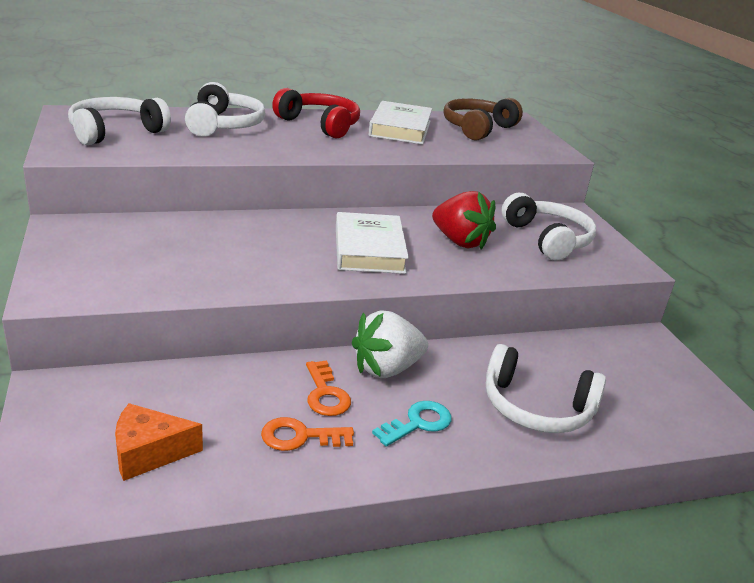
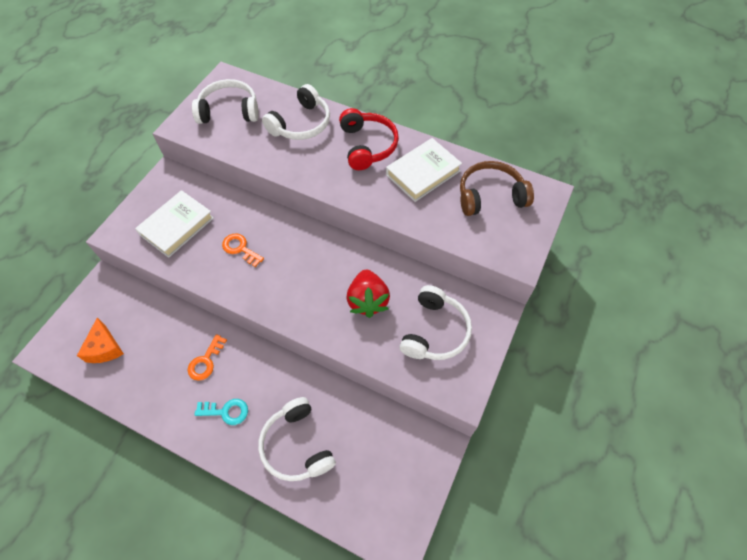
camera: 45 degrees right, 30 degrees up
orange cheese [115,403,203,481] -> orange cheese turned 135 degrees counterclockwise [77,318,124,363]
orange key [261,417,354,451] -> orange key moved to [222,233,264,267]
white book [336,212,409,274] -> white book moved to [135,190,214,258]
white strawberry [352,310,428,378] -> none

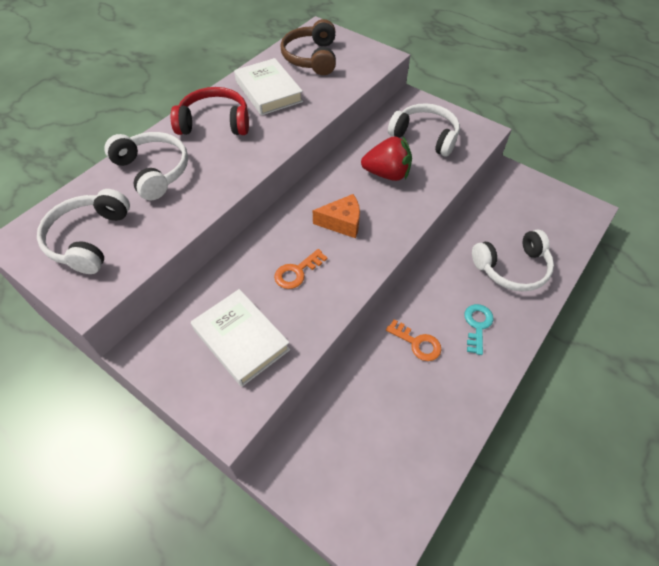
camera: 80 degrees left, 5 degrees down
orange cheese [77,318,124,363] -> orange cheese moved to [313,194,360,238]

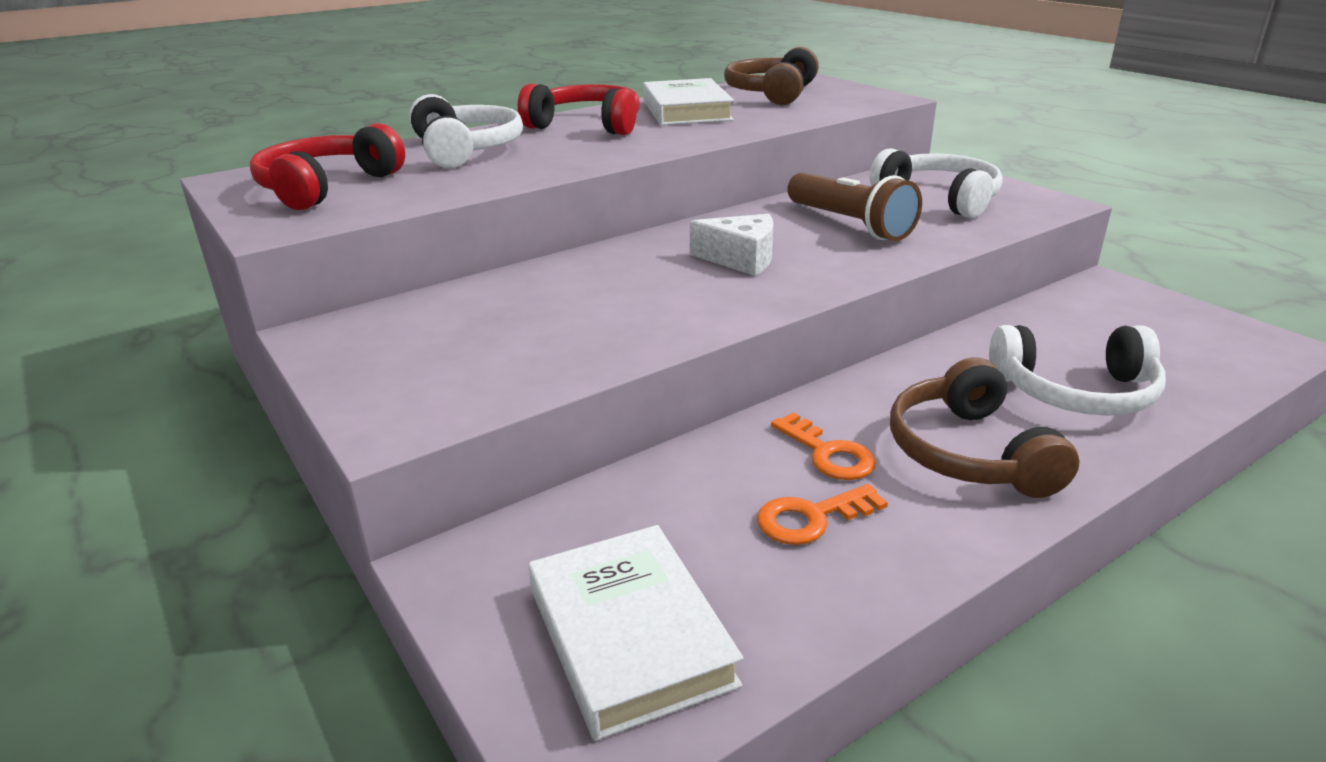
camera: 20 degrees right, 25 degrees down
white headphones [37,189,130,274] -> red headphones [250,123,405,210]
white book [191,289,290,387] -> white book moved to [528,525,743,741]
orange key [274,249,328,289] -> orange key moved to [757,484,888,545]
orange cheese [313,194,360,238] -> white cheese [690,214,773,276]
red strawberry [361,136,412,181] -> brown flashlight [787,172,922,241]
turquoise key [465,304,493,355] -> brown headphones [890,357,1080,498]

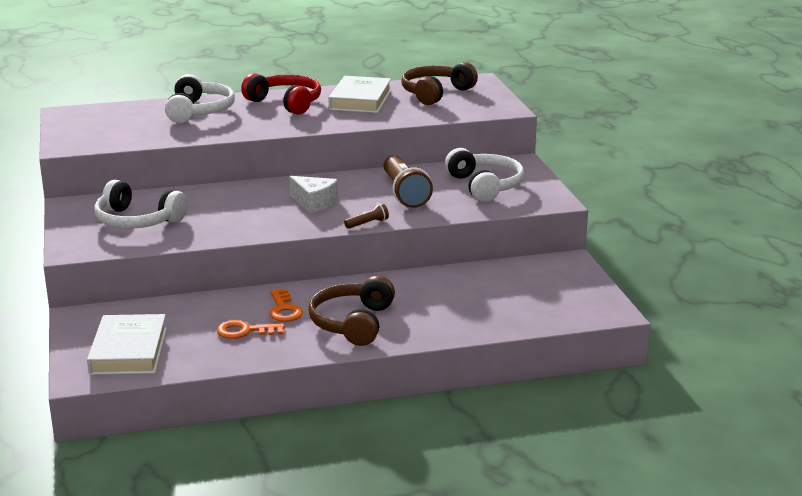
camera: 20 degrees right, 5 degrees down
red headphones [250,123,405,210] -> none
white headphones [989,325,1166,416] -> white headphones moved to [94,180,187,229]
none -> brown flashlight [344,203,389,229]

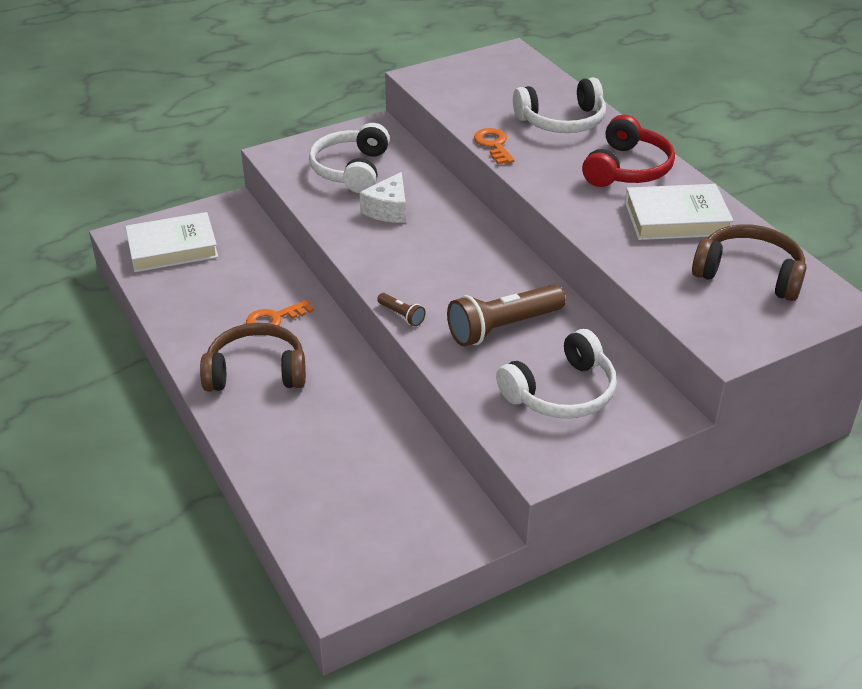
camera: 75 degrees right, 15 degrees up
orange key [217,320,285,339] -> orange key moved to [474,128,514,164]
white cheese [289,176,338,214] -> white cheese moved to [359,172,406,223]

